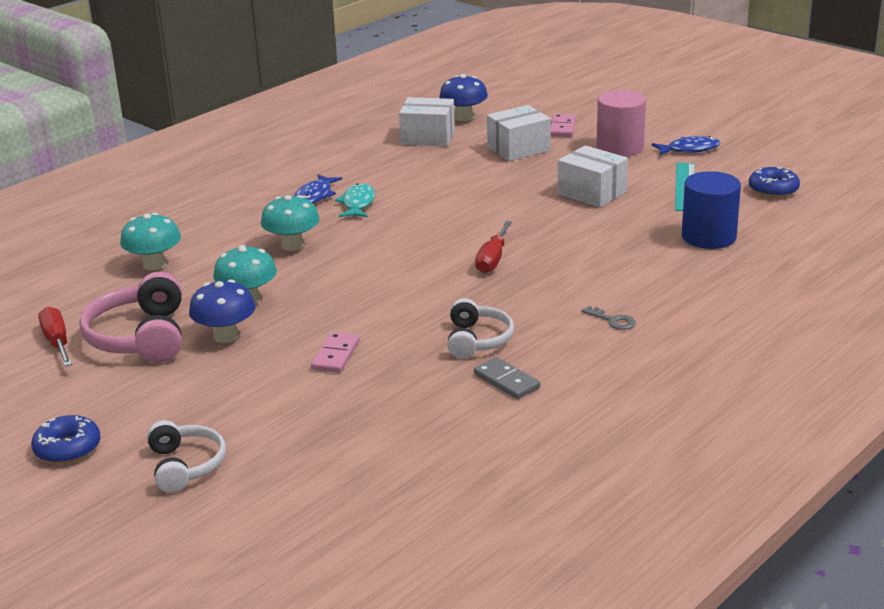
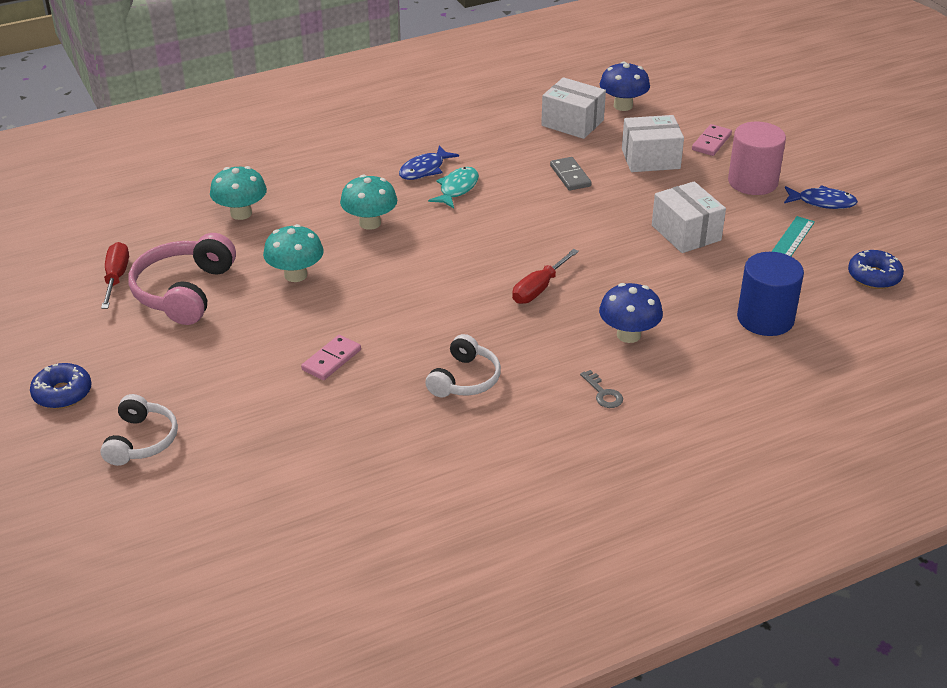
camera: 20 degrees right, 10 degrees up
blue mushroom [189,280,256,343] -> blue mushroom moved to [599,283,663,343]
grey domino [474,357,540,399] -> grey domino moved to [550,157,592,191]

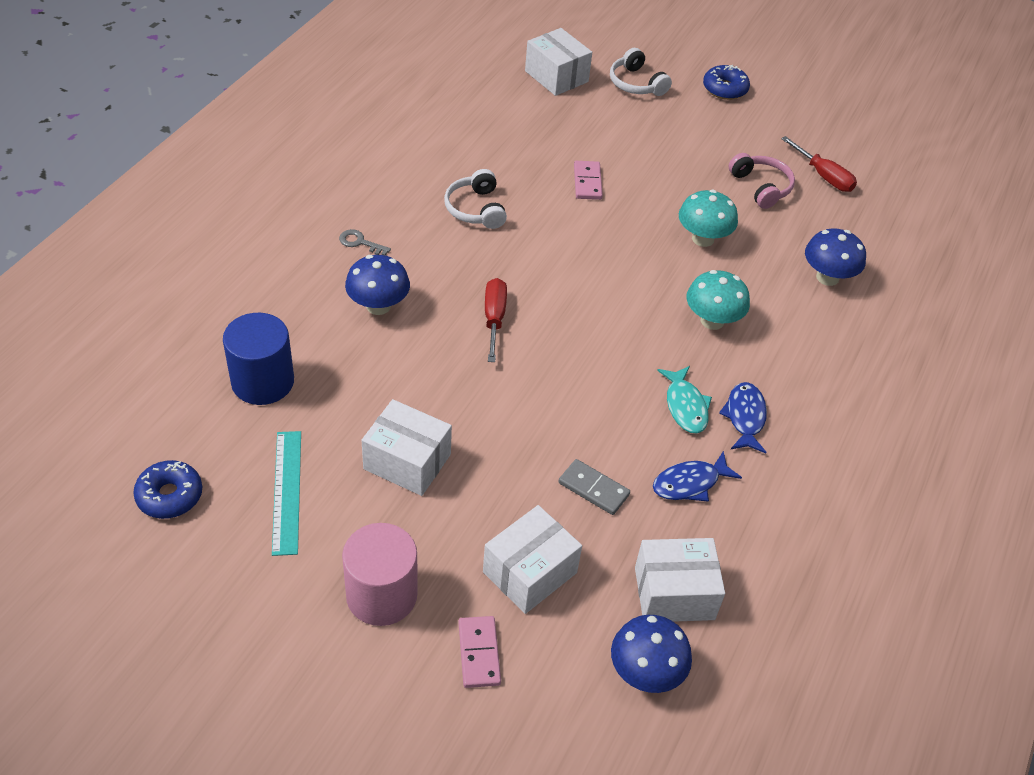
camera: 140 degrees right, 10 degrees up
pink headphones [129,233,236,325] -> pink headphones [728,153,795,209], size x0.64
turquoise mushroom [210,166,267,220] -> blue mushroom [805,228,866,286]
blue fish [784,185,858,209] -> blue fish moved to [653,451,742,502]
none -> white box [525,28,592,96]

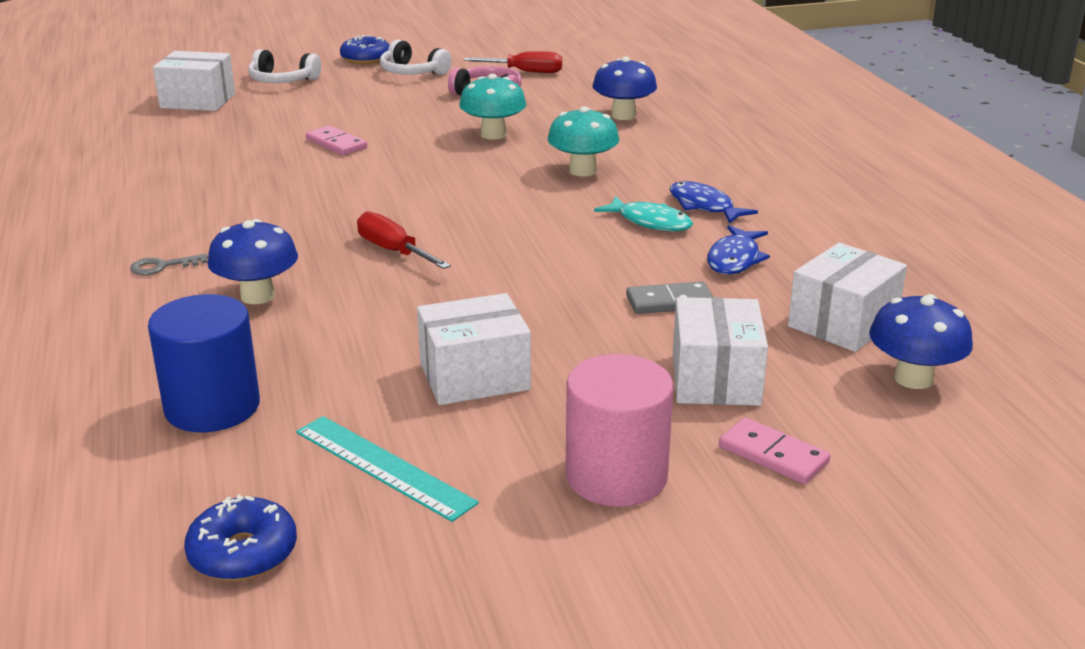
camera: 40 degrees left, 20 degrees down
white headphones [444,169,507,229] -> white headphones moved to [380,40,452,75]

